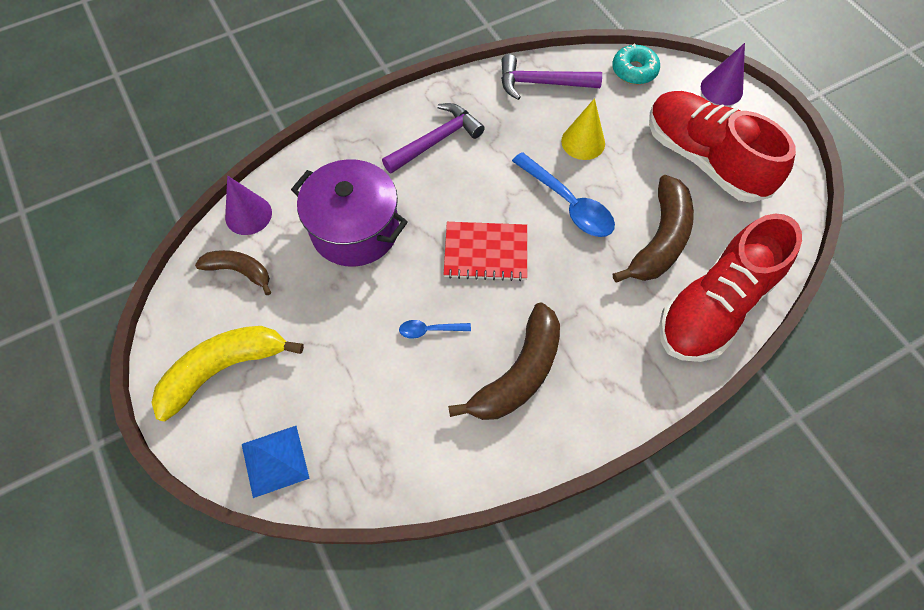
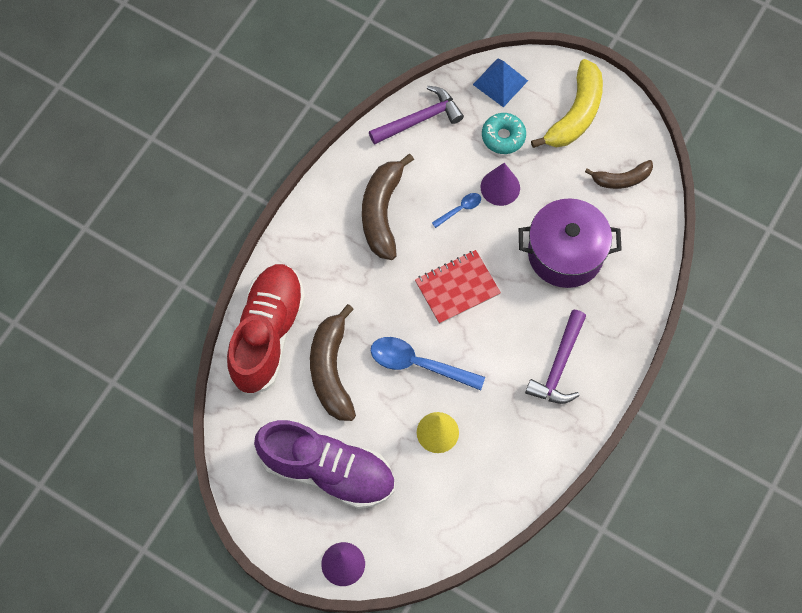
camera: 150 degrees right, 5 degrees up
purple cone [225,176,272,235] -> purple cone moved to [481,163,520,206]
purple hammer [501,54,602,100] -> purple hammer moved to [369,86,464,145]
turquoise donut [612,44,660,84] -> turquoise donut moved to [482,113,526,154]
red shoe [649,91,796,203] -> purple shoe [254,420,395,509]

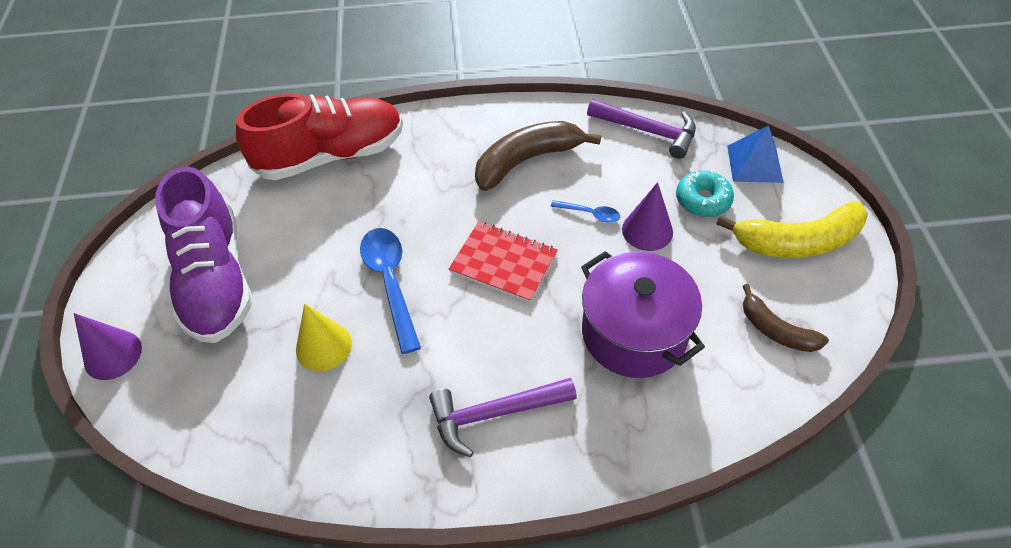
camera: 55 degrees right, 15 degrees down
brown banana [310,304,356,421] -> none

